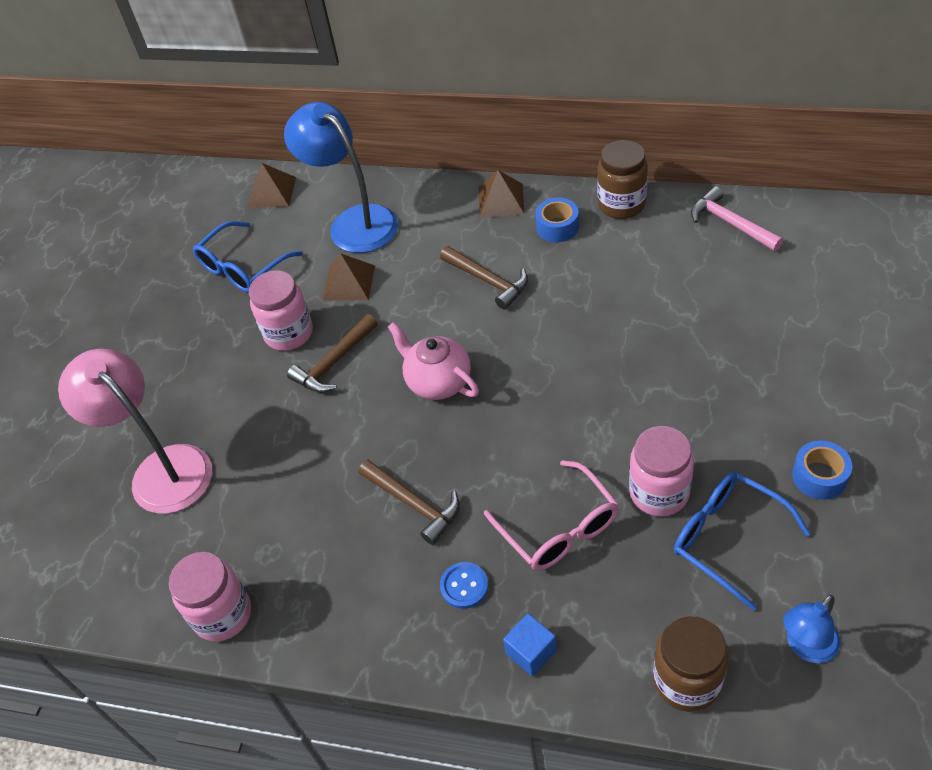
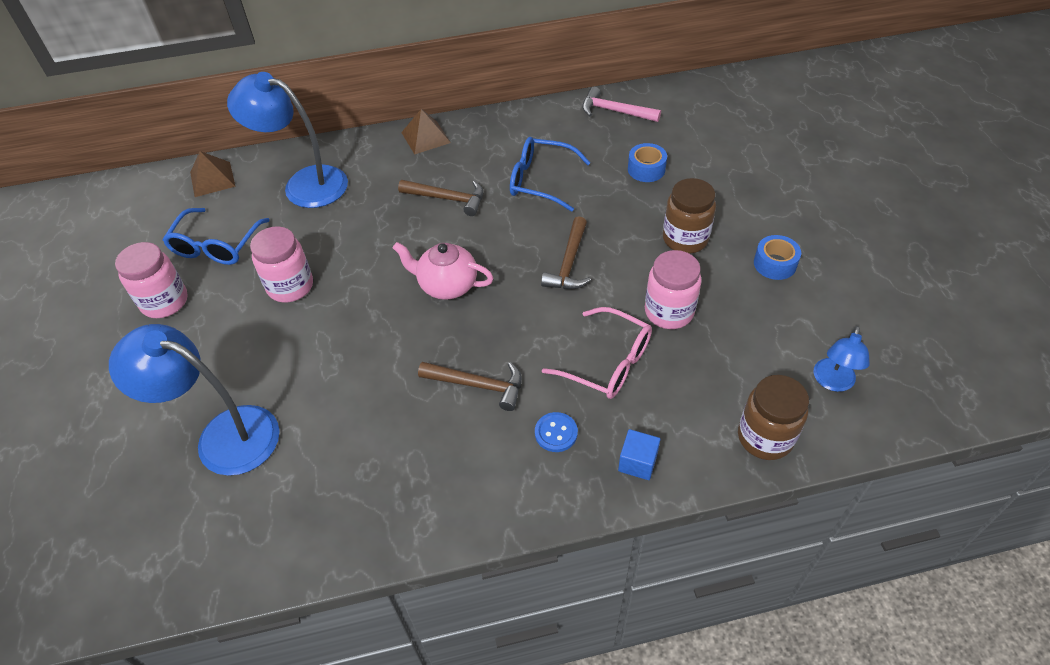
camera: 30 degrees left, 0 degrees up
pink lamp [58,349,212,514] -> blue lamp [109,324,280,476]
pink jar [169,552,251,642] -> pink jar moved to [115,242,188,318]
brown hammer [287,314,378,393] -> brown hammer moved to [541,216,591,289]
brown pyramid [322,253,375,301] -> none
blue tape [535,198,579,242] -> blue tape moved to [628,143,667,182]
brown jar [597,140,648,219] -> brown jar moved to [663,178,716,254]
blue glasses [674,472,811,611] -> blue glasses moved to [510,137,590,212]

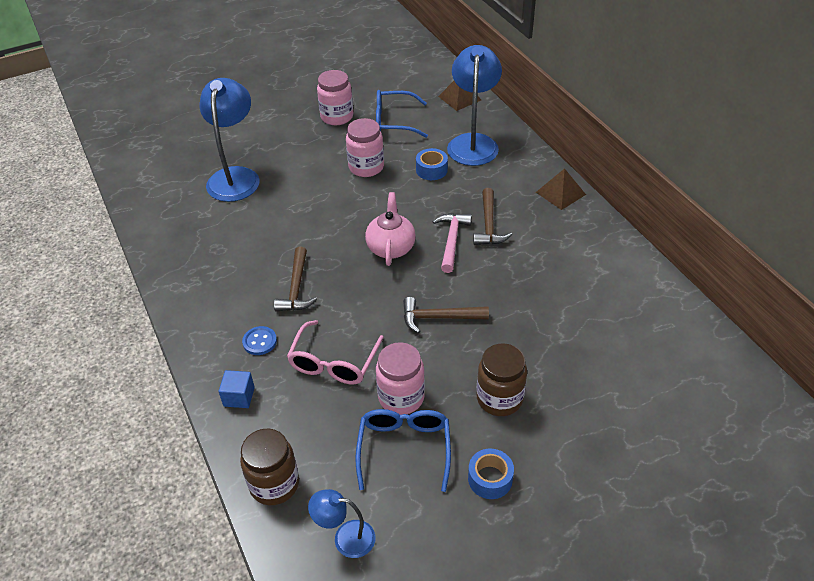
camera: 75 degrees right, 5 degrees down
blue glasses [510,137,590,212] -> blue glasses moved to [355,409,451,492]
pink hammer [582,87,661,122] -> pink hammer moved to [433,213,472,273]
blue tape [628,143,667,182] -> blue tape moved to [416,148,448,180]

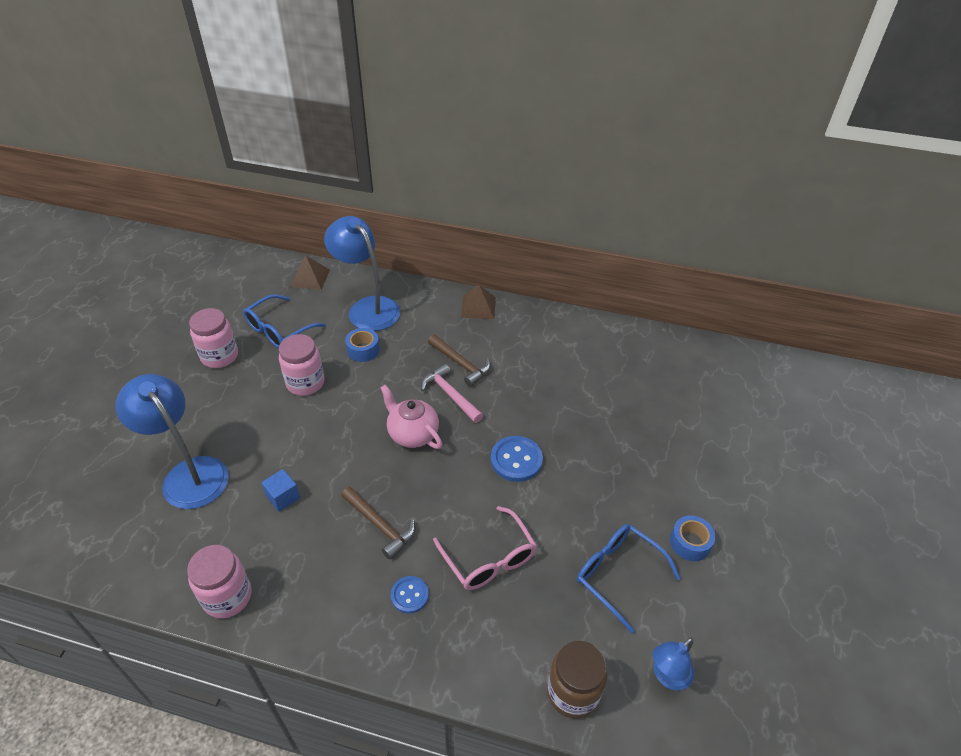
camera: 50 degrees left, 0 degrees up
blue cube [219,370,255,408] -> blue cube moved to [261,469,300,512]
pink jar [376,342,425,415] -> pink jar moved to [187,545,251,618]
brown hammer [403,297,489,333] -> blue button [491,436,543,482]
brown jar [477,343,527,416] -> none

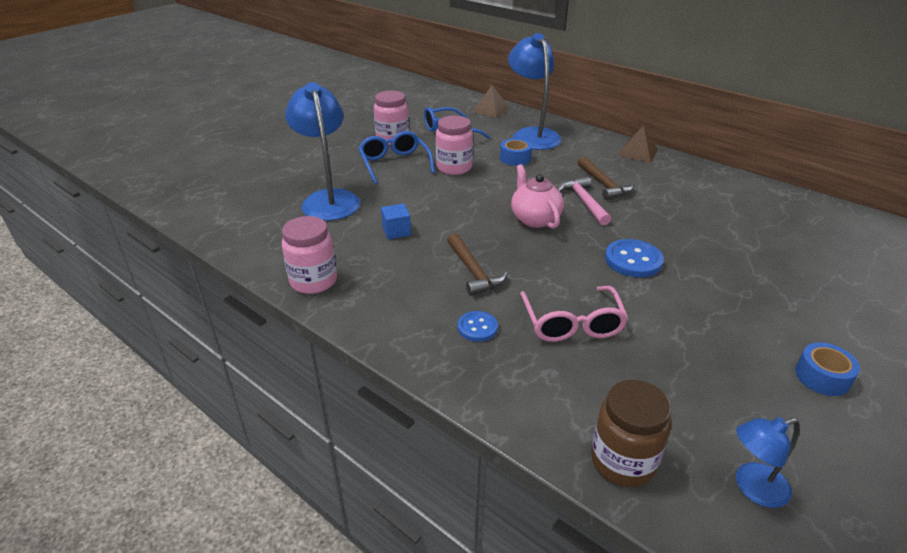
camera: 25 degrees right, 10 degrees down
blue glasses [577,524,681,633] -> blue glasses moved to [358,131,435,184]

